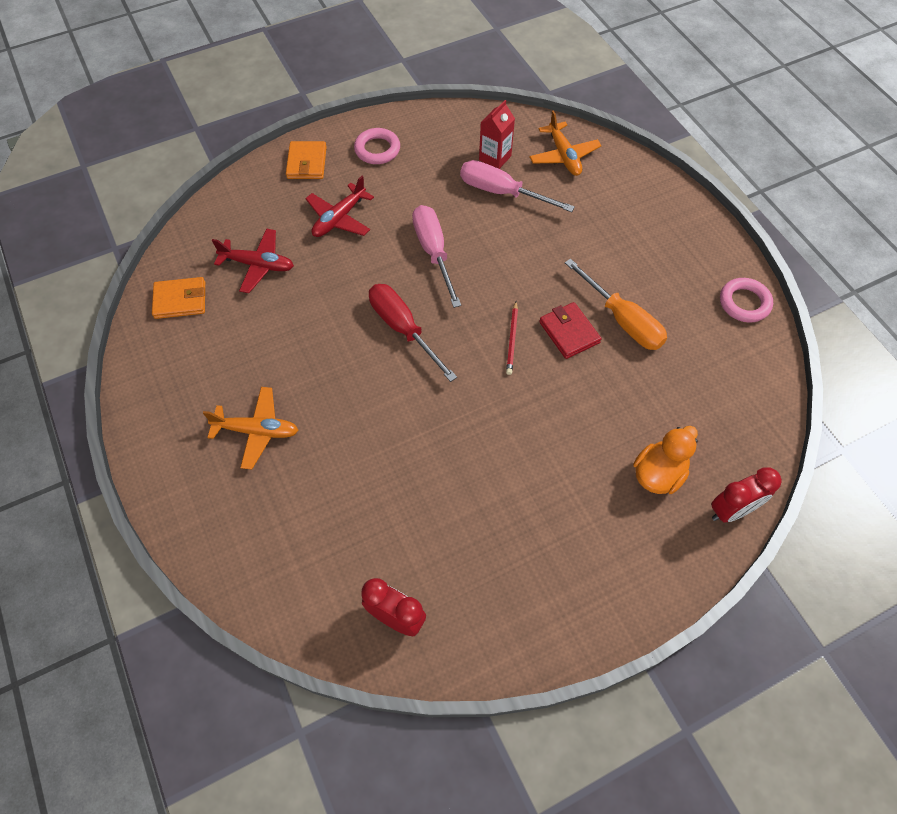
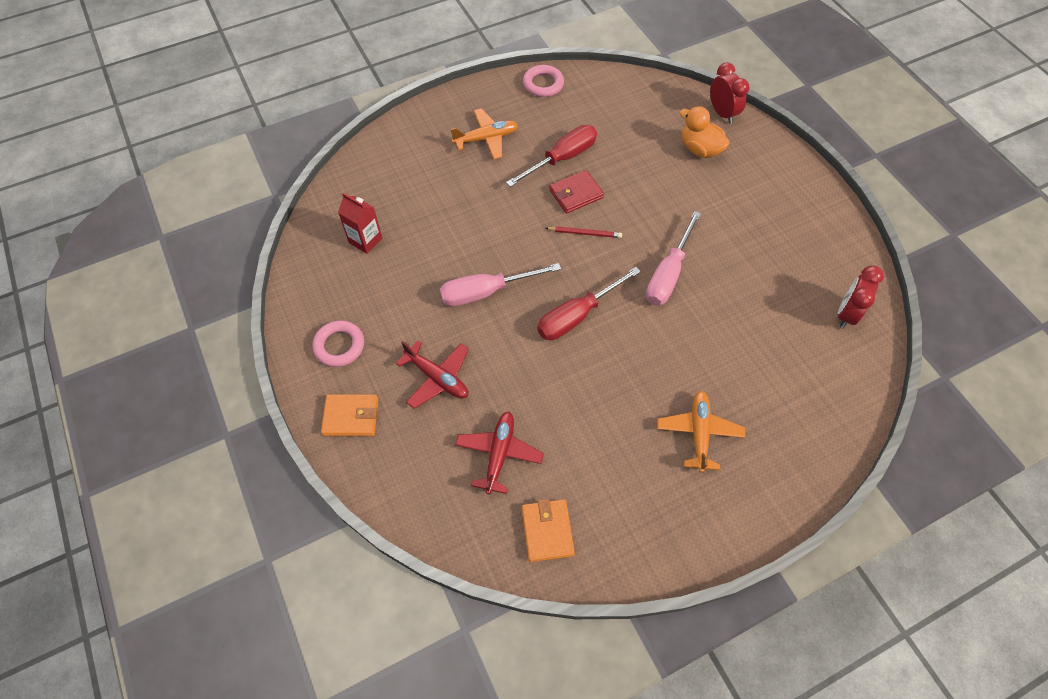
camera: 90 degrees left, 0 degrees up
pink screwdriver [460,160,575,212] -> pink screwdriver moved to [646,211,701,306]
orange plane [529,110,602,176] -> orange plane moved to [451,108,518,159]
orange screwdriver [565,259,667,350] -> red screwdriver [506,125,597,187]

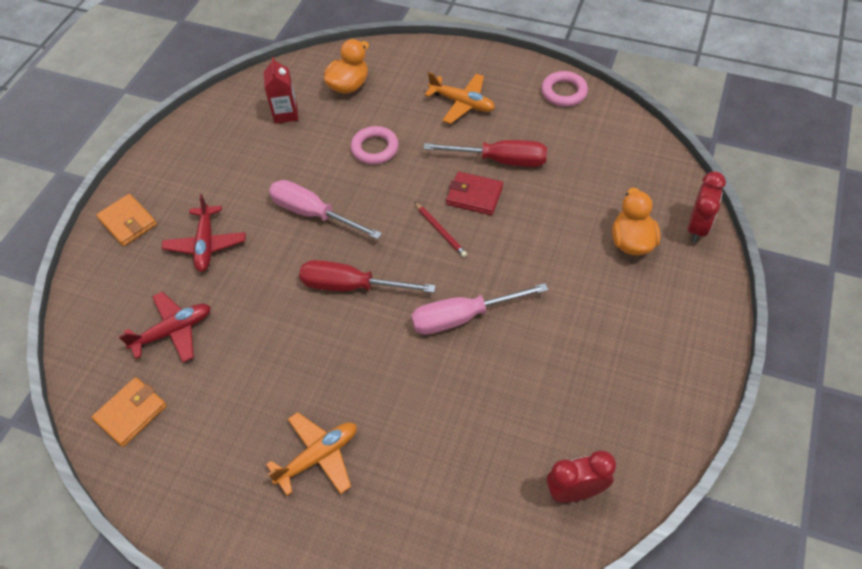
camera: 50 degrees right, 5 degrees down
pink ring [312,320,364,367] -> pink ring moved to [350,126,399,165]
none -> orange duck [324,39,369,93]

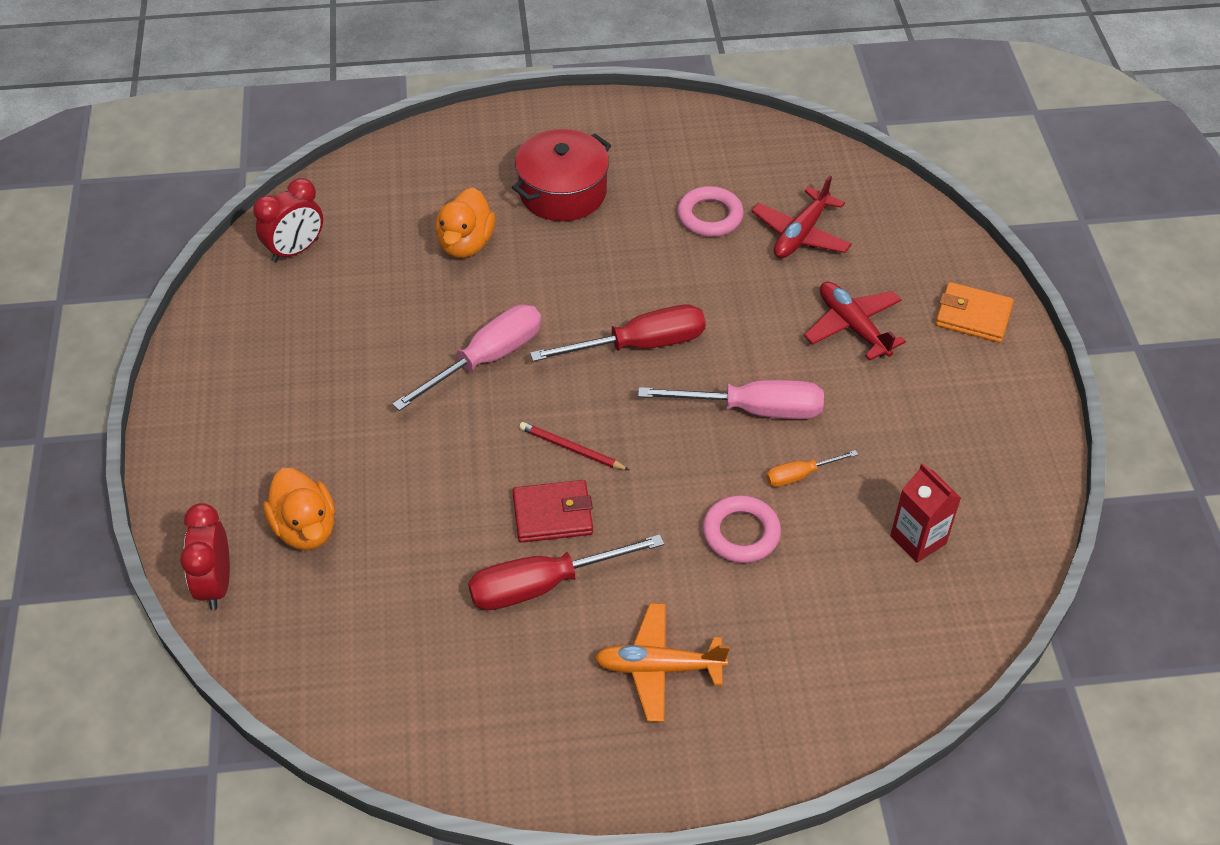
camera: 150 degrees right, 5 degrees down
orange wallet [92,377,167,447] -> none
orange plane [266,412,357,496] -> red pot [512,129,611,221]
orange duck [324,39,369,93] -> orange duck moved to [435,188,496,258]
pink ring [541,71,588,107] -> pink ring moved to [677,186,744,237]
none -> orange screwdriver [766,450,858,487]

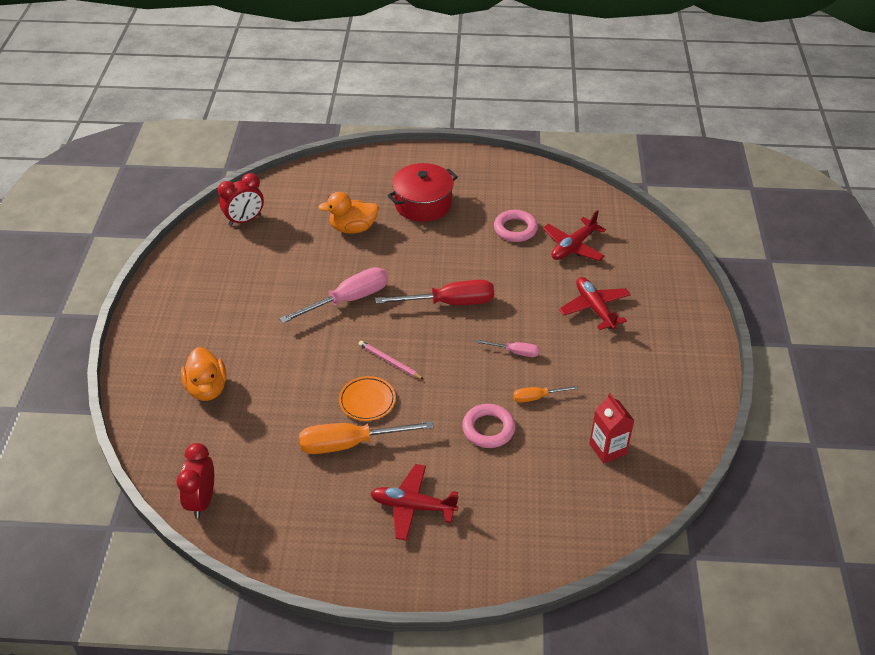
camera: 10 degrees right, 5 degrees down
red clock [180,503,230,610] -> red clock moved to [176,443,214,518]
orange duck [435,188,496,258] -> orange duck turned 60 degrees clockwise [318,192,379,234]
red screwdriver [468,534,664,610] -> orange screwdriver [299,421,434,454]
red wallet [512,480,593,543] -> orange plate [339,376,396,421]
red pencil [519,422,629,470] -> pink pencil [359,341,424,380]
orange plane [595,603,730,722] -> red plane [370,464,459,541]
pink screwdriver [638,380,824,419] -> pink screwdriver [476,340,539,357], size x0.51
orange wallet [935,282,1014,343] -> none

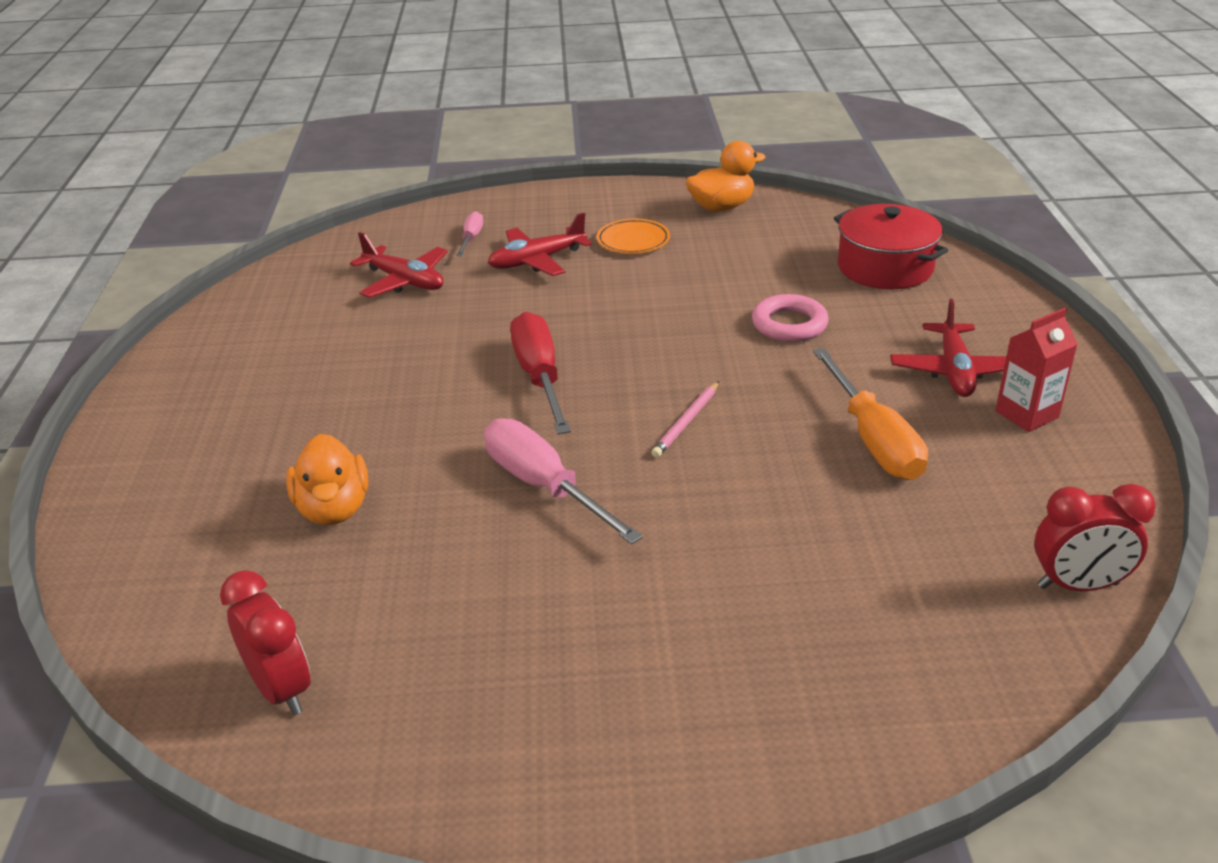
camera: 95 degrees left, 10 degrees down
orange duck [181,347,227,401] -> orange duck moved to [686,141,766,211]
orange plate [339,376,396,421] -> orange plate moved to [597,219,670,254]
red pot [387,163,458,222] -> red pot moved to [834,204,948,289]
pink screwdriver [476,340,539,357] -> pink screwdriver moved to [456,211,483,256]
pink ring [494,210,538,242] -> none
orange screwdriver [513,386,578,403] -> none
red carton [589,393,634,464] -> red carton moved to [995,308,1078,432]

